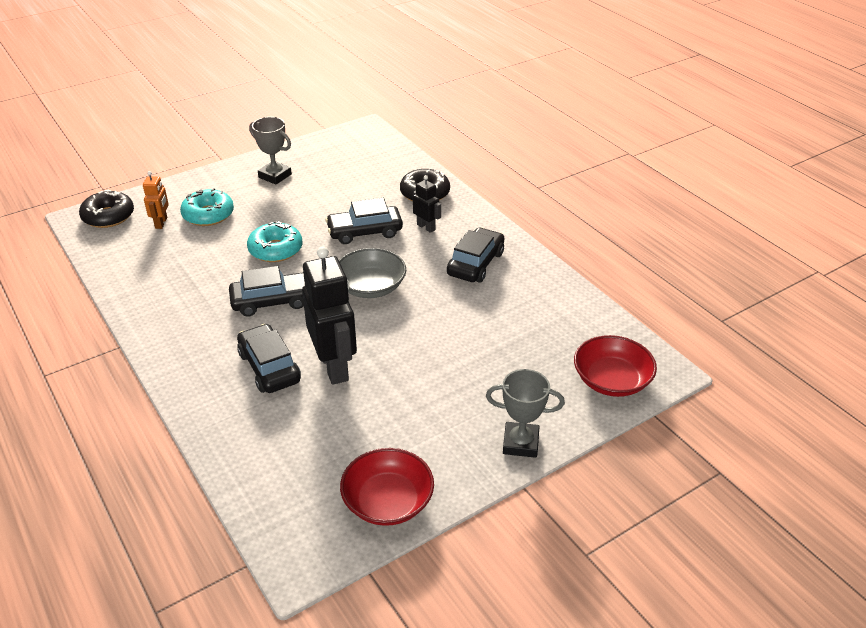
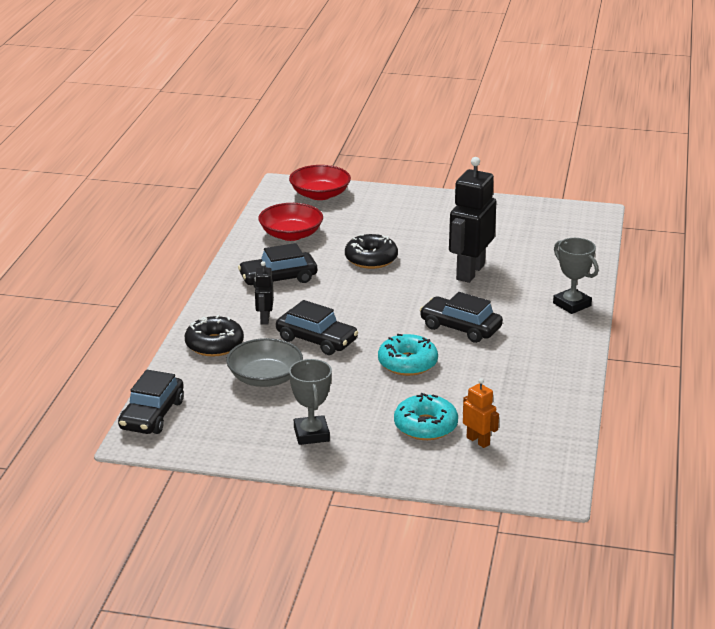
camera: 135 degrees left, 10 degrees down
black donut [79,189,134,228] -> black donut moved to [345,234,398,269]
orange robot [143,171,169,229] -> orange robot turned 90 degrees clockwise [463,378,499,448]
black car [237,324,301,393] -> black car moved to [118,370,184,434]
grey bowl [339,248,406,298] -> grey bowl moved to [226,338,303,387]
red bowl [340,448,434,526] -> red bowl moved to [258,203,323,241]
grey trophy [486,369,565,458] -> grey trophy moved to [553,238,599,314]

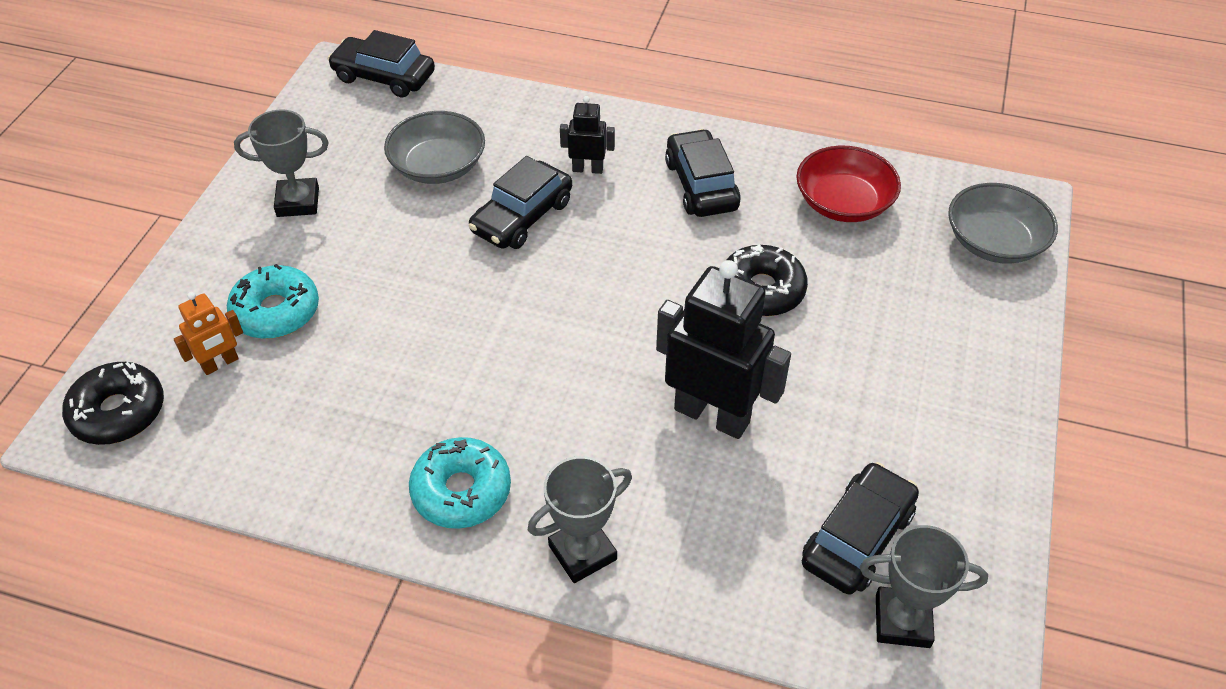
camera: 95 degrees right, 20 degrees up
black donut [185,315,244,357] -> black donut moved to [62,362,164,445]
red bowl [289,165,351,200] -> grey bowl [948,183,1058,264]
turquoise donut [378,334,438,376] -> turquoise donut moved to [409,437,511,529]
black car [420,292,503,343] -> black car moved to [802,462,919,595]
none -> grey trophy [860,525,988,648]

